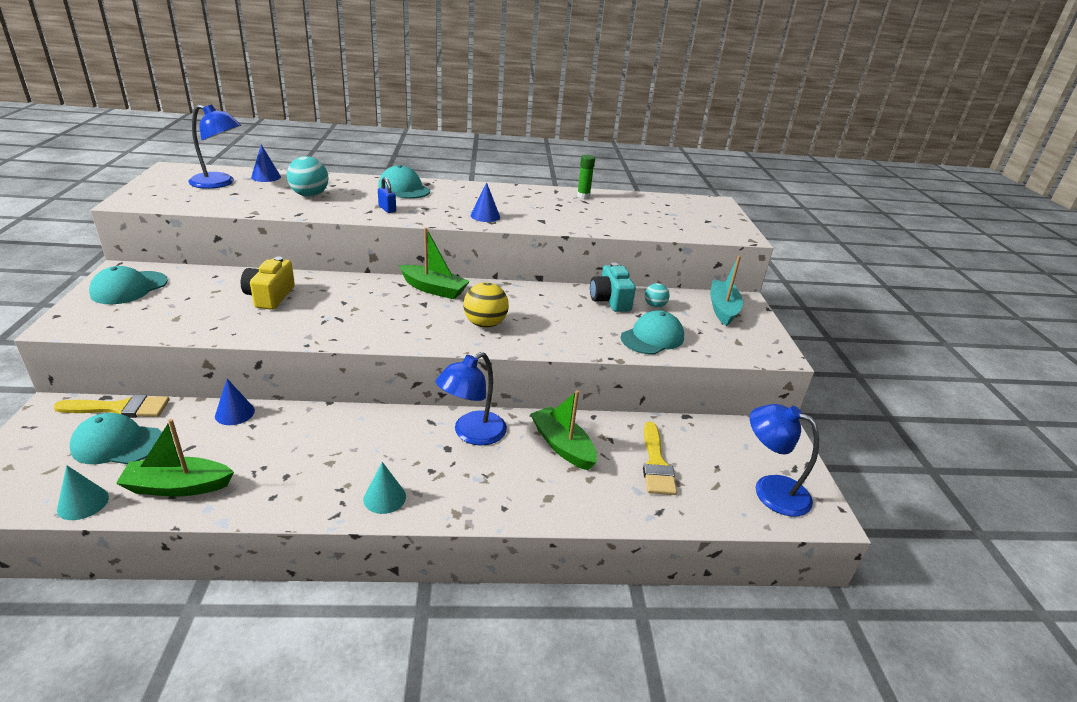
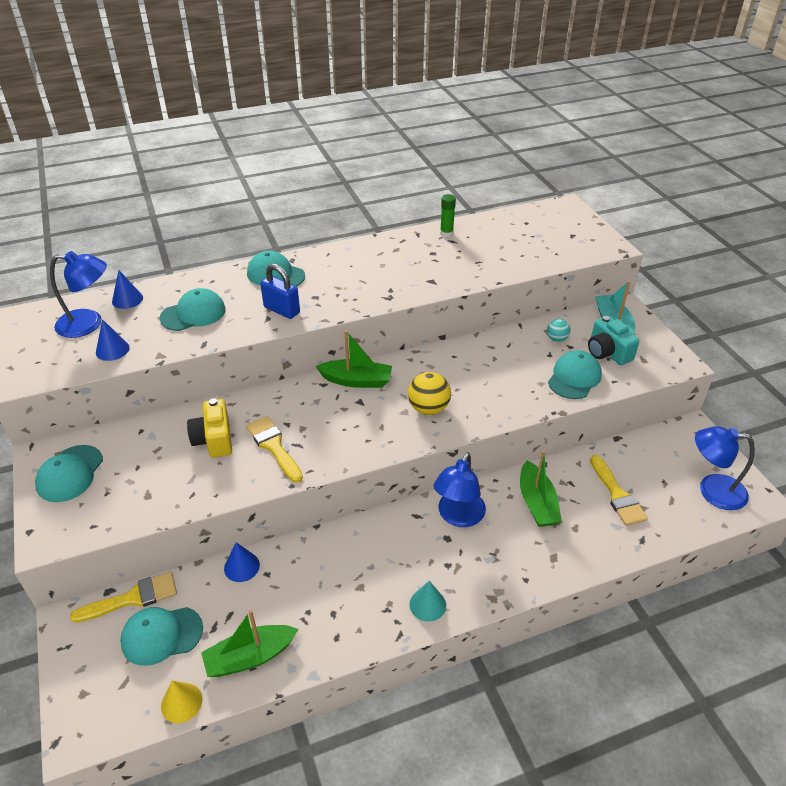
camera: 15 degrees left, 10 degrees up
turquoise cone [57,465,109,520] -> yellow cone [161,680,203,723]
turquoise ball [287,156,328,197] -> turquoise cap [159,288,226,331]
blue padlock [378,177,396,213] -> blue padlock [260,264,300,319], size x1.61
blue cone [471,182,500,222] -> blue cone moved to [96,319,130,361]
green boat [530,390,597,470] -> green boat turned 135 degrees counterclockwise [520,450,562,527]
turquoise camera [590,263,636,312] -> turquoise camera moved to [588,316,639,365]
none -> yellow brush [246,416,303,483]

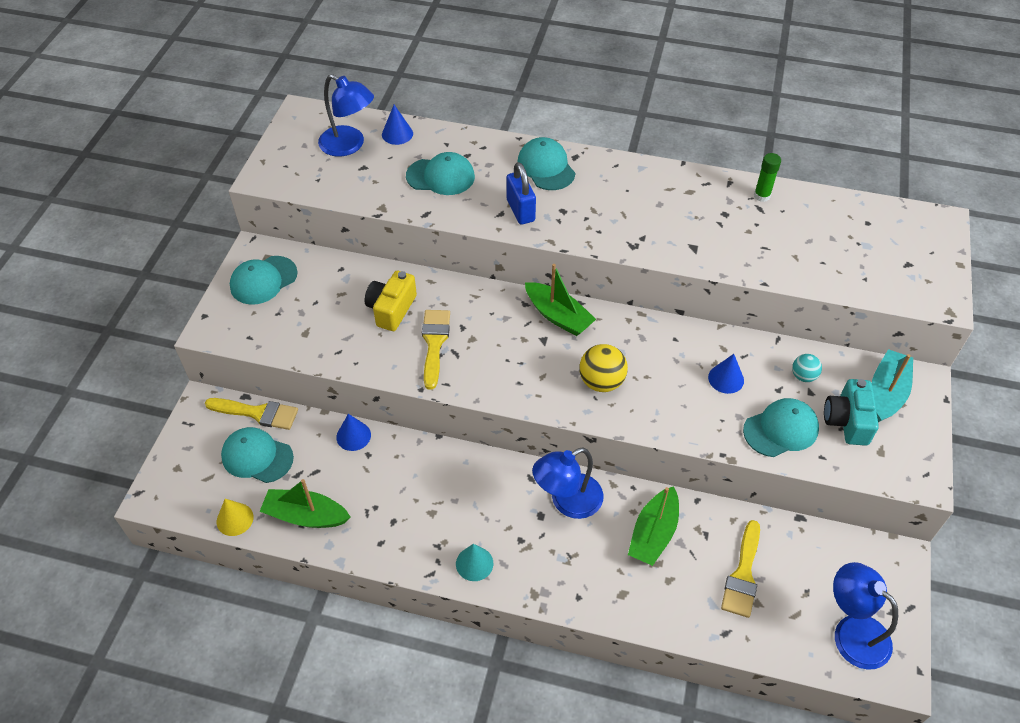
camera: 35 degrees right, 10 degrees up
blue cone [96,319,130,361] -> blue cone moved to [708,354,744,394]

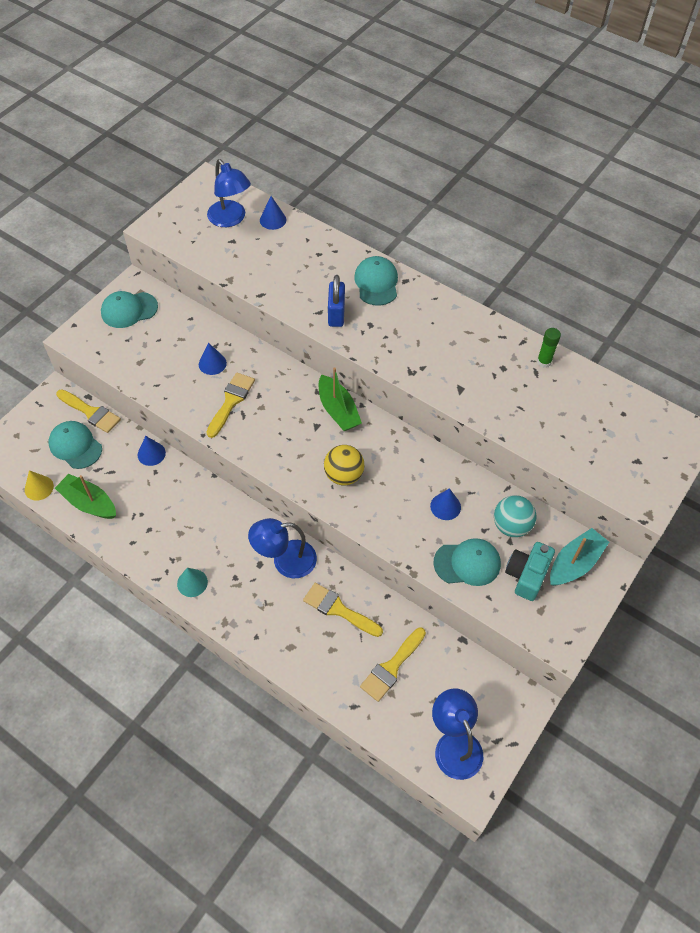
camera: 20 degrees right, 5 degrees up
yellow camera [365,271,417,331] -> blue cone [199,343,227,375]
turquoise cap [406,152,475,195] -> none
green boat [628,486,679,566] -> yellow brush [303,583,383,637]
turquoise ball [792,354,822,382] -> turquoise ball [494,495,536,537], size x1.67

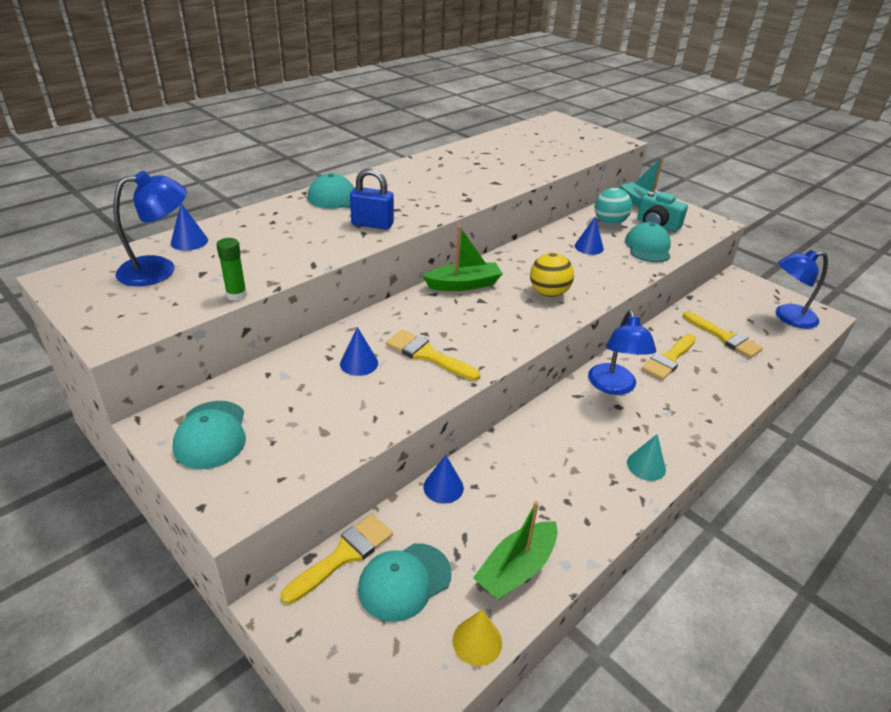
camera: 80 degrees left, 20 degrees down
green glue stick [537,328,561,368] -> green glue stick moved to [216,238,247,301]

